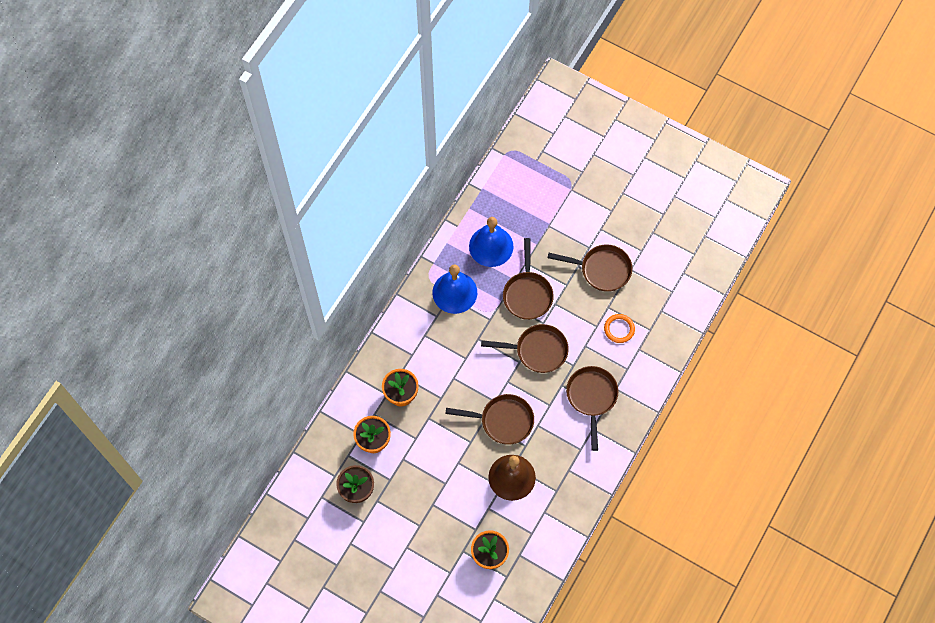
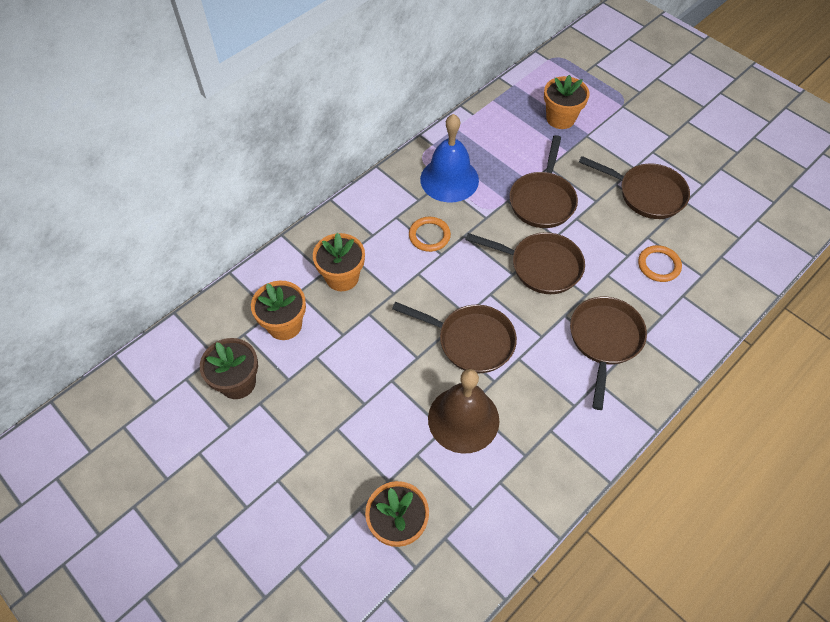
camera: 15 degrees right, 10 degrees down
blue bell [469,217,514,267] -> none
none -> orange ring [409,217,451,252]
none -> orange flower pot [544,75,590,129]

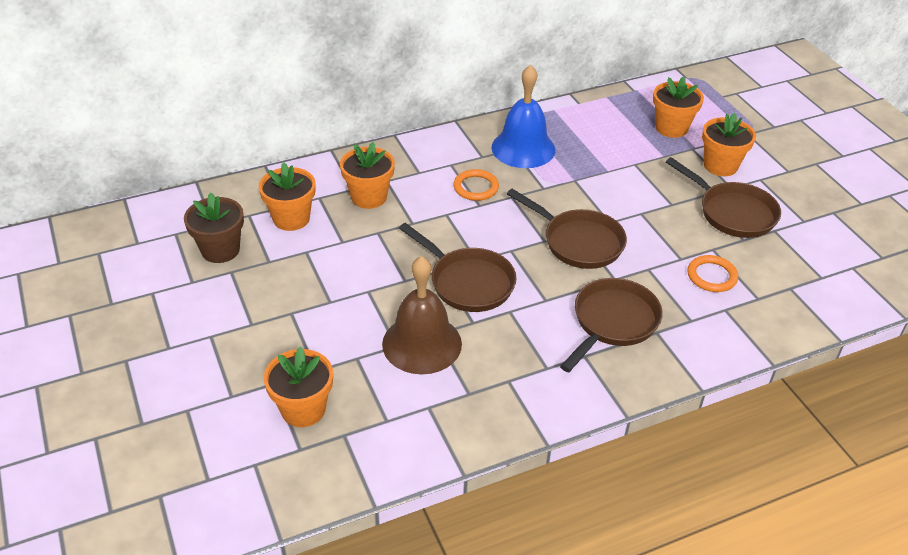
camera: 20 degrees right, 15 degrees down
brown pan [509,135,578,228] -> none
none -> orange flower pot [702,113,756,176]

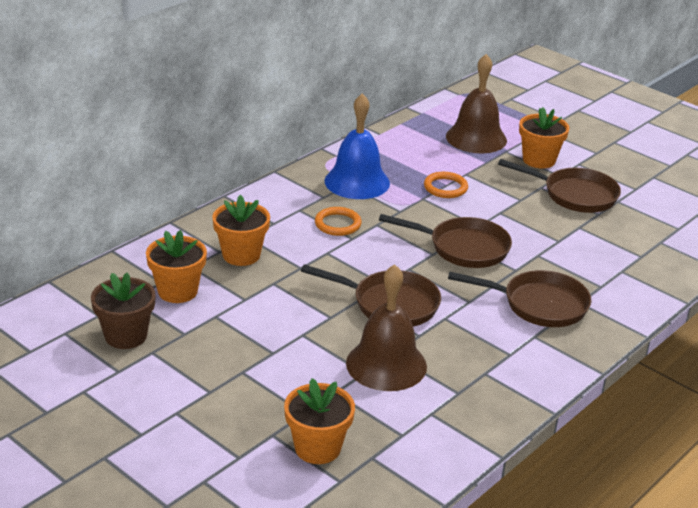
camera: 25 degrees left, 10 degrees down
brown pan [560,278,663,372] -> brown pan turned 90 degrees clockwise [448,270,592,327]
orange flower pot [653,76,704,138] -> brown bell [446,54,507,153]
orange ring [687,255,738,292] -> orange ring moved to [424,172,468,198]

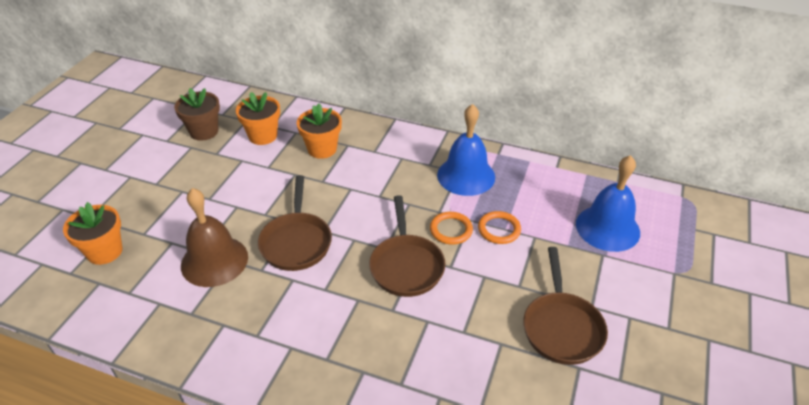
camera: 70 degrees right, 10 degrees up
orange ring [315,207,362,236] -> orange ring moved to [430,212,473,245]
brown bell [446,54,507,153] -> blue bell [576,155,640,252]
brown pan [448,270,592,327] -> none
orange flower pot [519,107,569,169] -> none

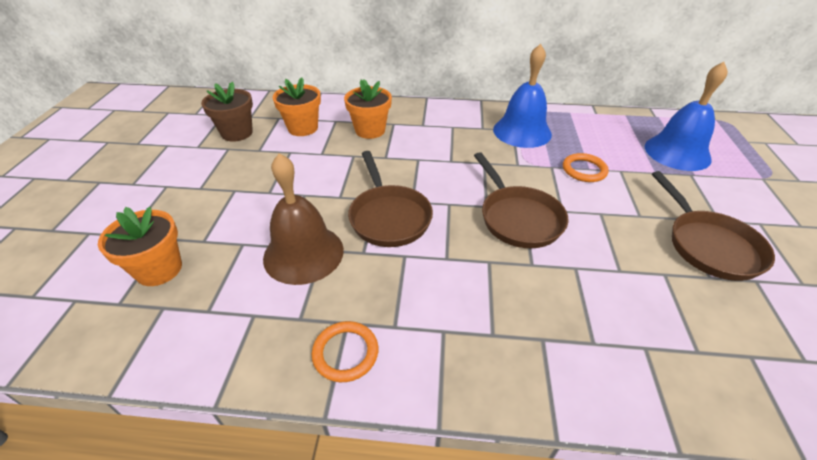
camera: 15 degrees left, 0 degrees up
orange ring [430,212,473,245] -> orange ring moved to [312,321,378,382]

